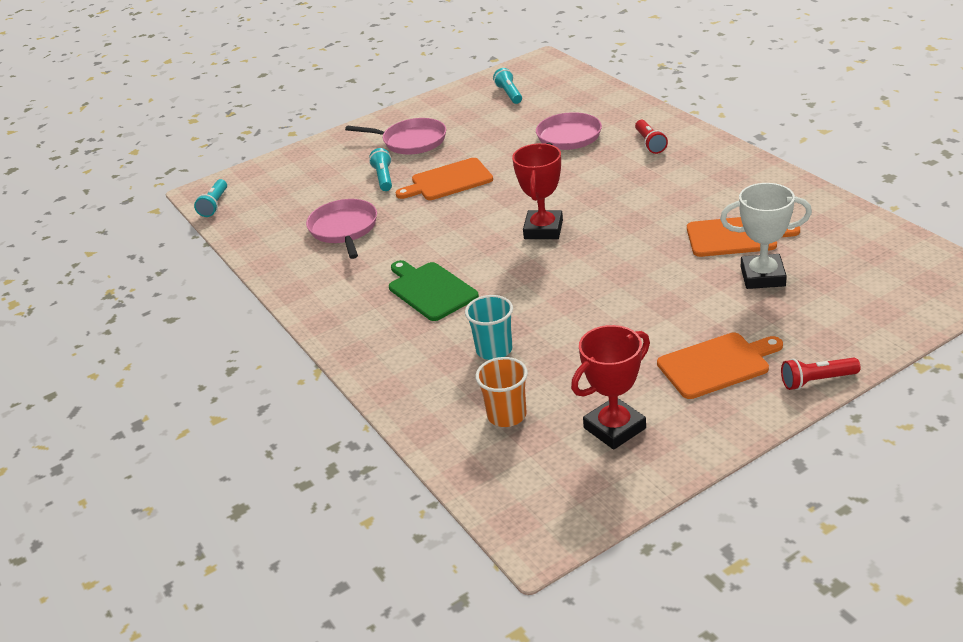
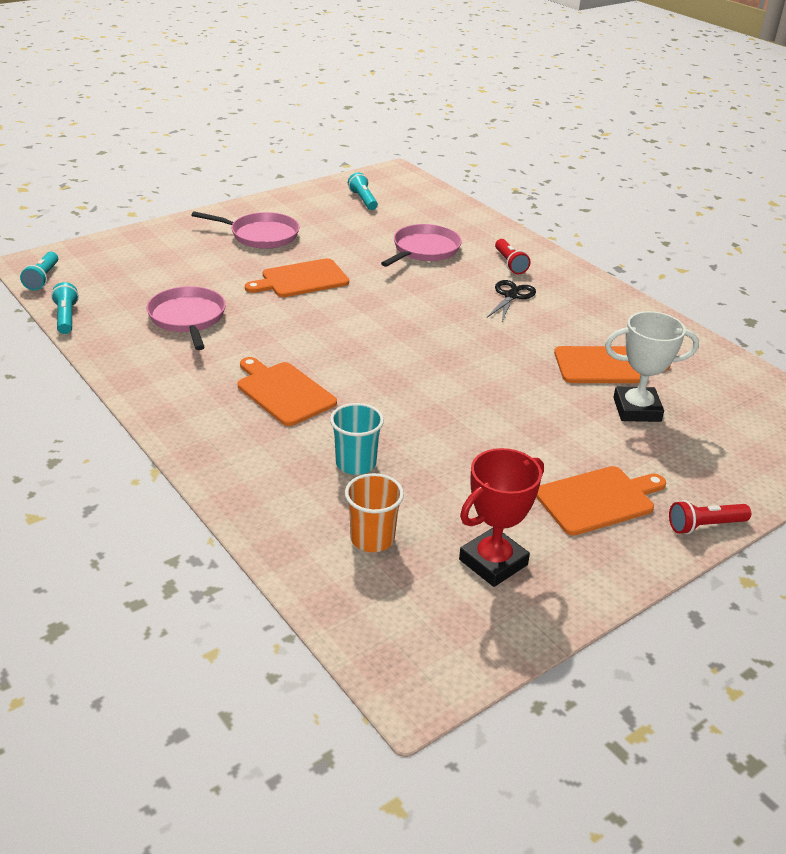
camera: 10 degrees left, 0 degrees up
turquoise flashlight [369,148,392,191] -> turquoise flashlight moved to [51,282,79,334]
green cutting board [389,260,479,321] -> orange cutting board [238,357,337,426]
red trophy [512,143,563,239] -> none
none -> black scissors [487,280,536,321]

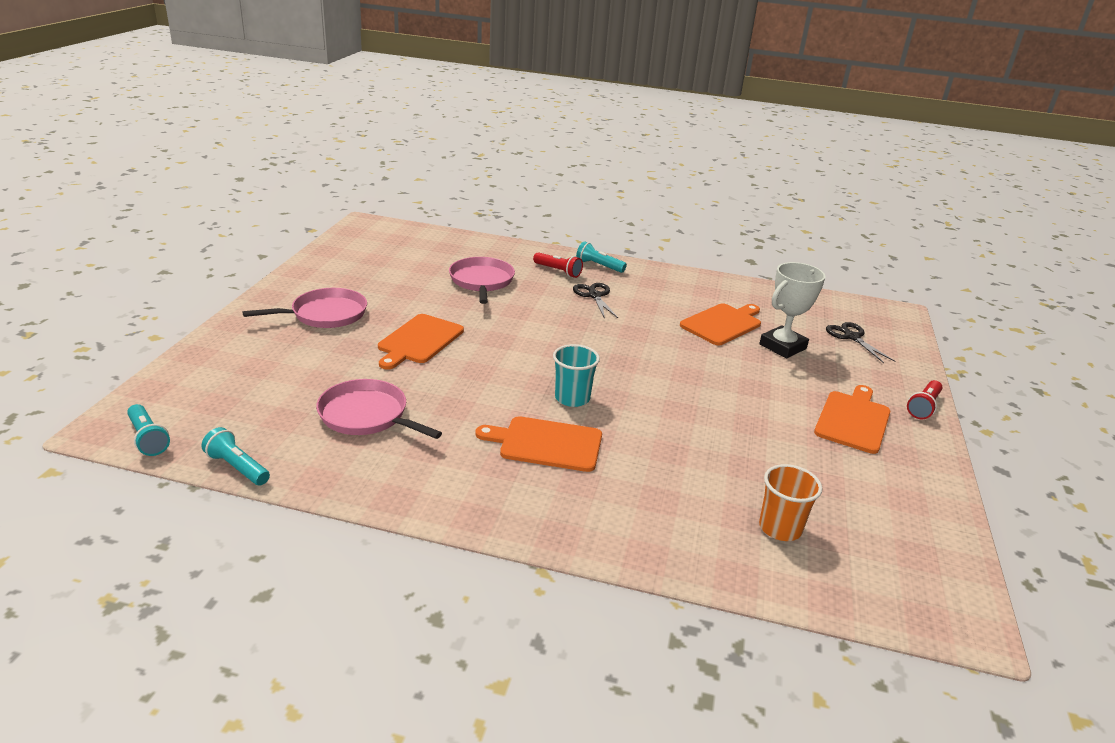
camera: 40 degrees left, 5 degrees down
turquoise cup [330,403,384,475] -> turquoise cup moved to [553,344,600,407]
turquoise flashlight [348,173,378,210] -> turquoise flashlight moved to [576,241,627,273]
red trophy [459,448,544,587] -> none
none -> black scissors [826,322,895,363]

